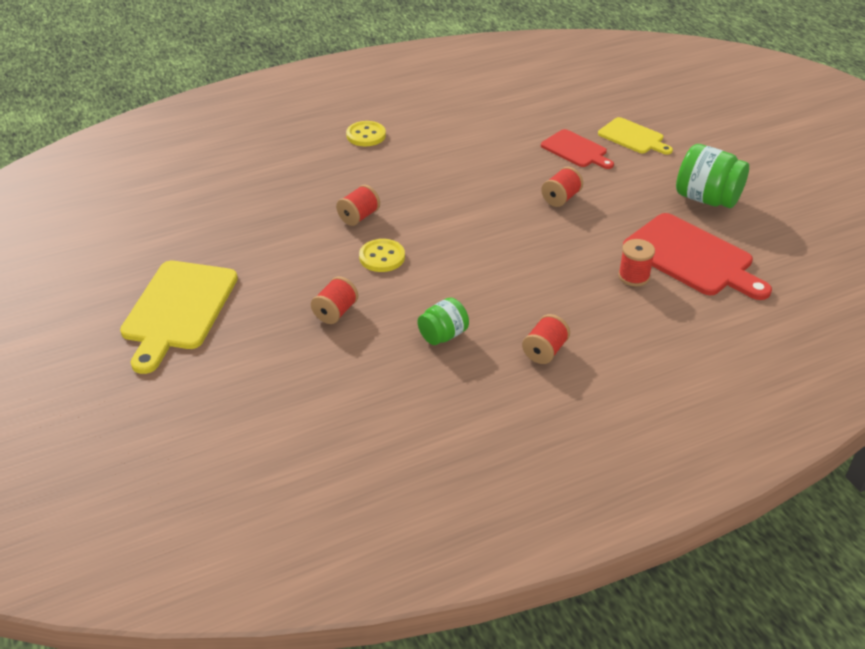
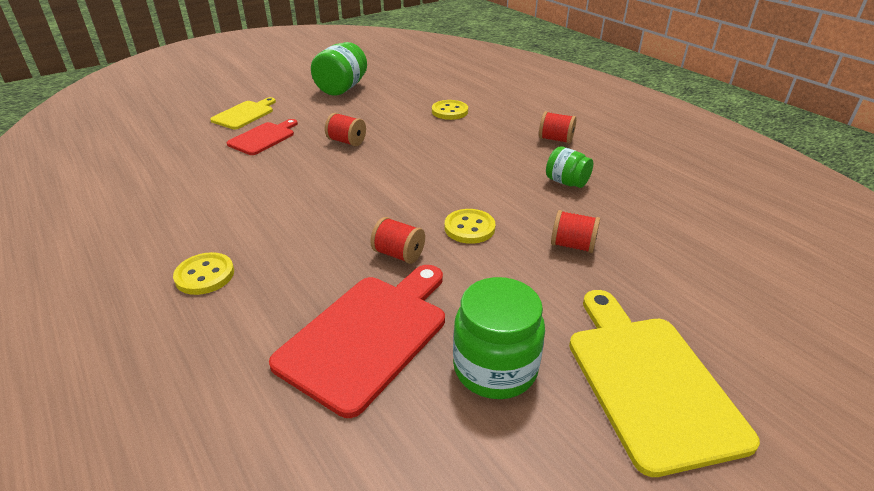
camera: 100 degrees left, 5 degrees down
yellow cutting board [120,261,238,374] -> yellow cutting board turned 105 degrees counterclockwise [569,290,760,477]
red spool [618,239,655,287] -> yellow button [432,100,468,120]
red cutting board [623,213,772,300] -> red cutting board moved to [269,265,445,418]
none -> green jar [453,277,545,399]

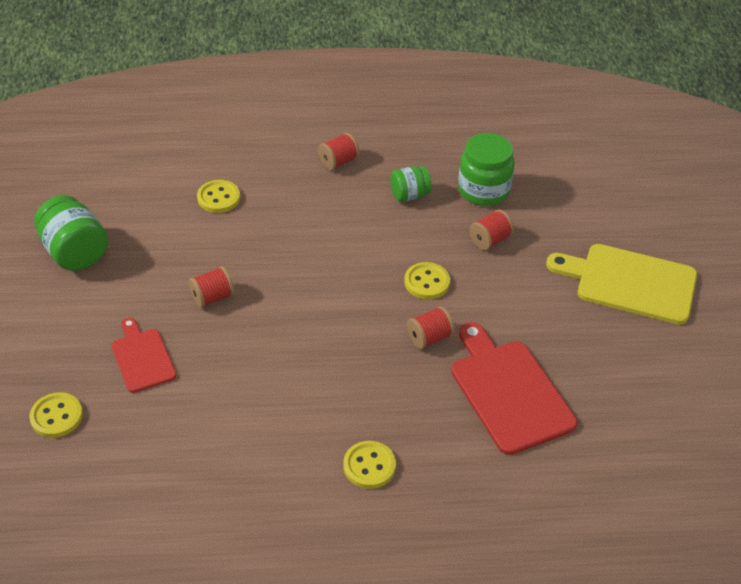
camera: 60 degrees left, 10 degrees up
yellow cutting board [210,97,276,129] -> none
green jar [453,277,545,399] -> green jar moved to [458,133,515,206]
none -> yellow button [29,392,83,438]

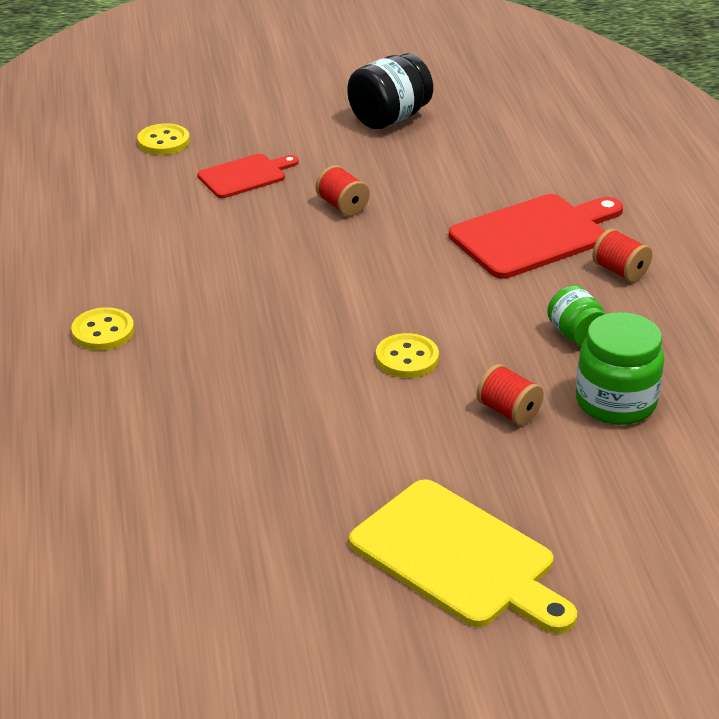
camera: 85 degrees right, 10 degrees down
green jar [34,195,108,271] -> black jar [347,53,433,129]
yellow button [197,180,240,213] -> none
red spool [407,306,455,349] -> none
red cutting board [451,322,577,455] -> red cutting board moved to [449,194,623,279]
yellow cutting board [546,244,697,325] -> yellow cutting board turned 120 degrees clockwise [349,479,577,634]

